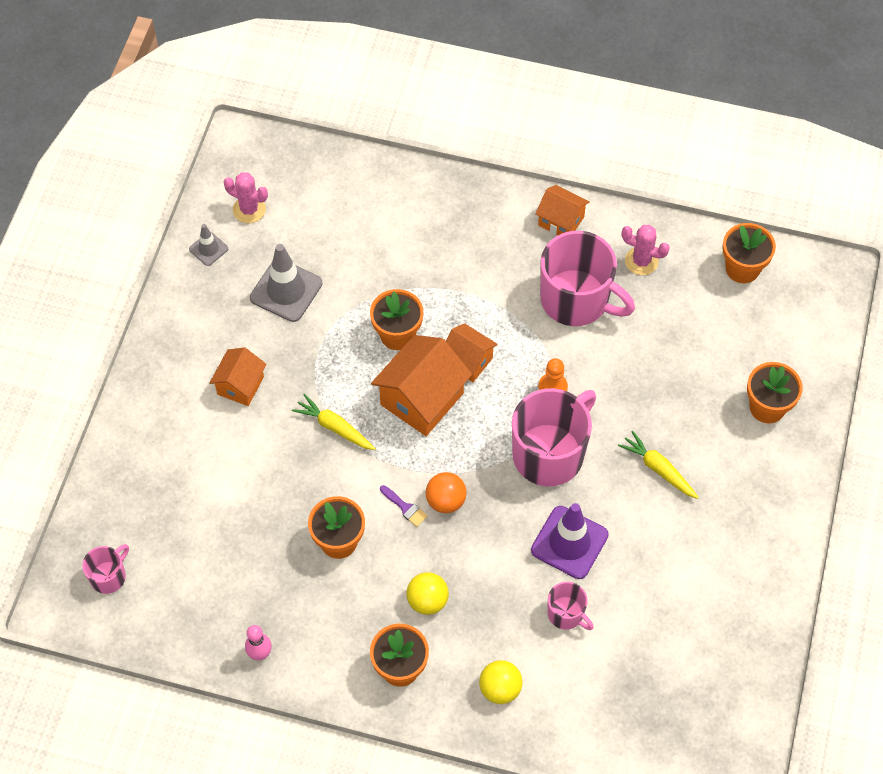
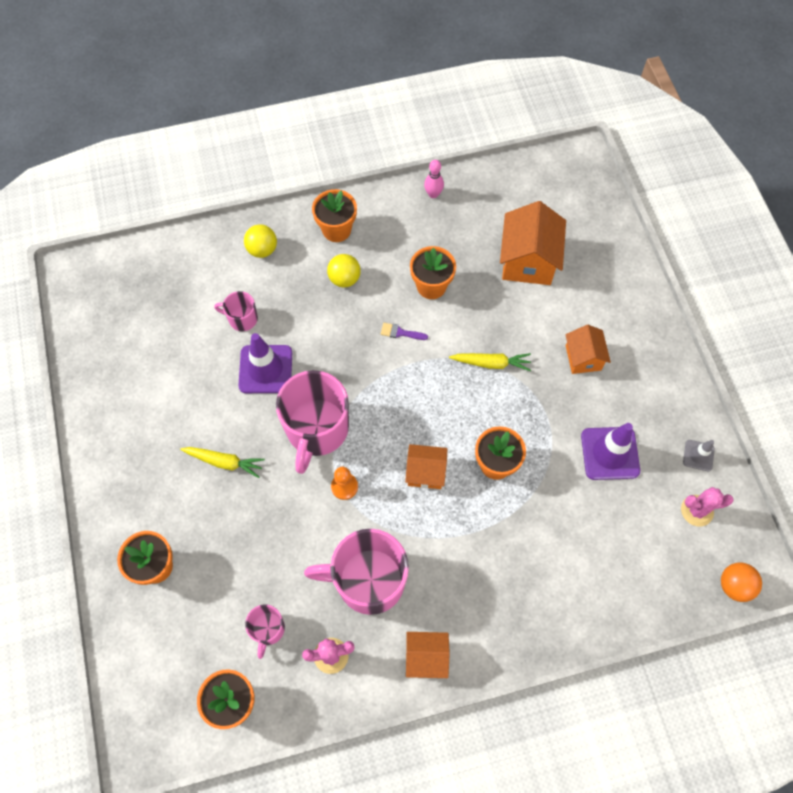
camera: 150 degrees right, 5 degrees up
pink mug [82,544,129,594] -> pink mug moved to [245,605,285,659]
grey traffic cone [250,244,322,322] -> purple traffic cone [581,423,640,480]
orange house [371,335,472,436] -> orange house moved to [500,201,566,285]
orange ball [426,472,467,513] -> orange ball moved to [721,563,762,602]

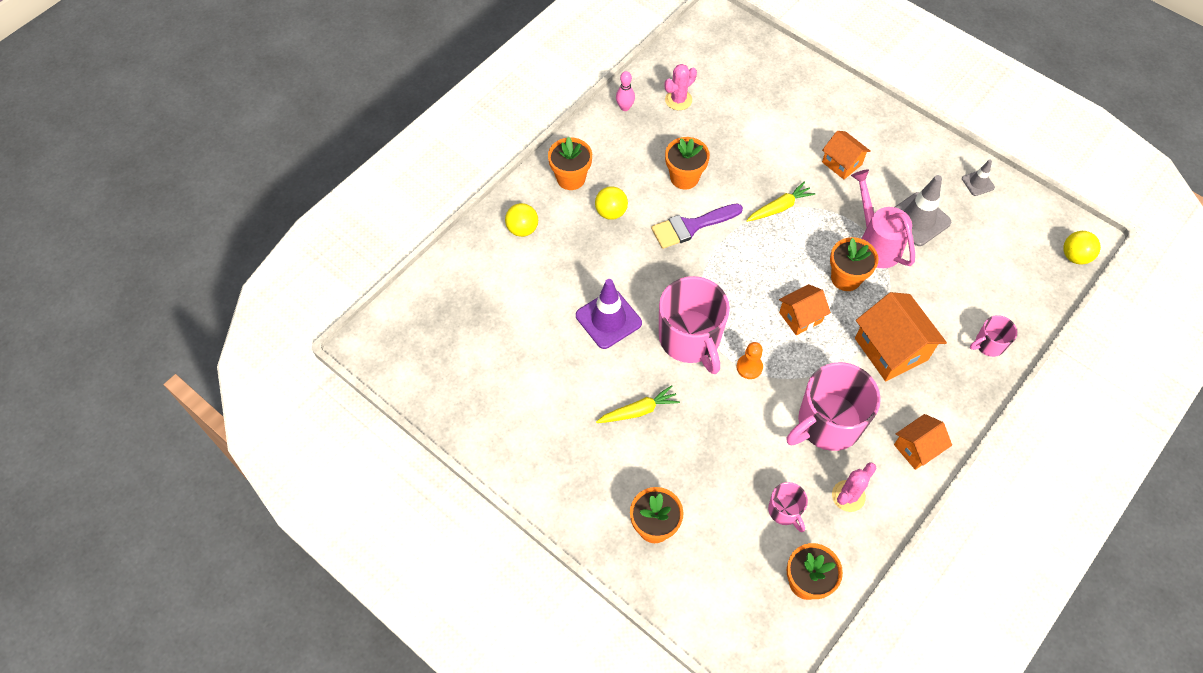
camera: 35 degrees left, 5 degrees down
pink mug [214,291,258,331] -> pink mug moved to [970,315,1017,357]
purple brush [381,323,428,340] -> purple brush [651,203,743,249], size x2.07
orange house [500,201,566,285] -> orange house moved to [855,292,947,381]
purple traffic cone [581,423,640,480] -> grey traffic cone [895,175,951,246]
pink cactus [681,487,734,527] -> pink cactus moved to [665,64,697,110]
orange ball [721,563,762,602] -> yellow ball [1063,231,1101,265]
none -> pink watering can [851,169,915,268]

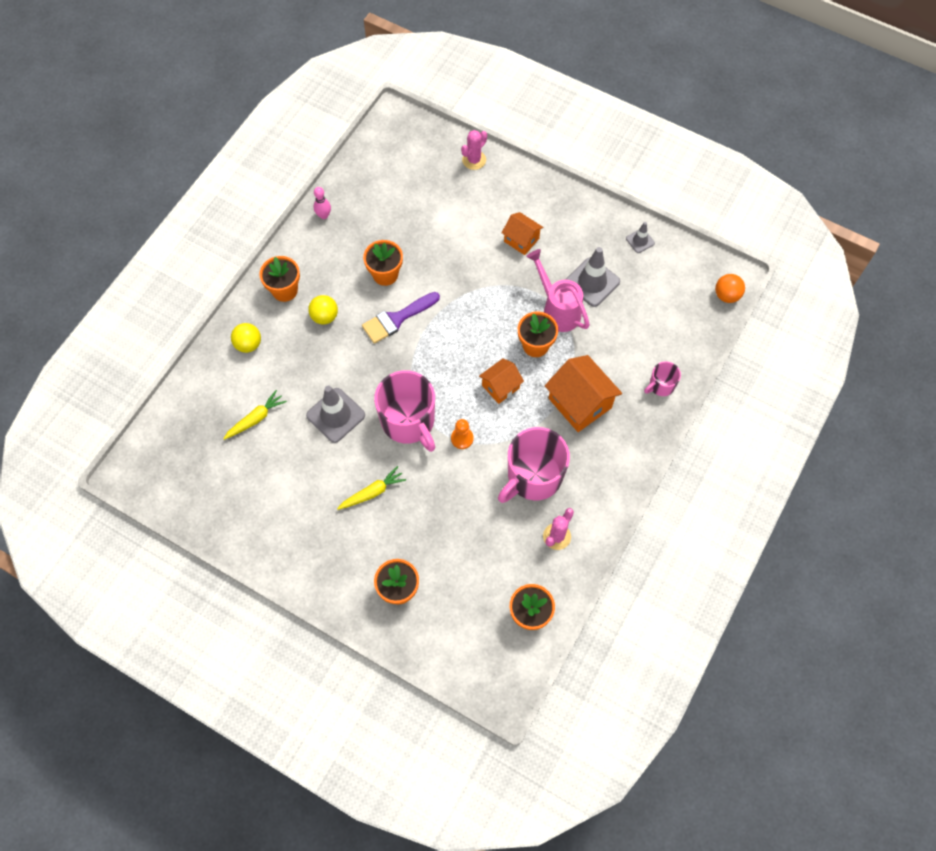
camera: 10 degrees left, 5 degrees up
purple traffic cone [576,279,642,349] -> grey traffic cone [306,386,365,443]
pink cactus [665,64,697,110] -> pink cactus moved to [461,130,487,170]
yellow carrot [746,182,815,222] -> yellow carrot moved to [223,390,287,440]
pink mug [768,482,808,532] -> none
orange house [894,414,952,470] -> none
yellow ball [1063,231,1101,265] -> orange ball [715,274,745,303]

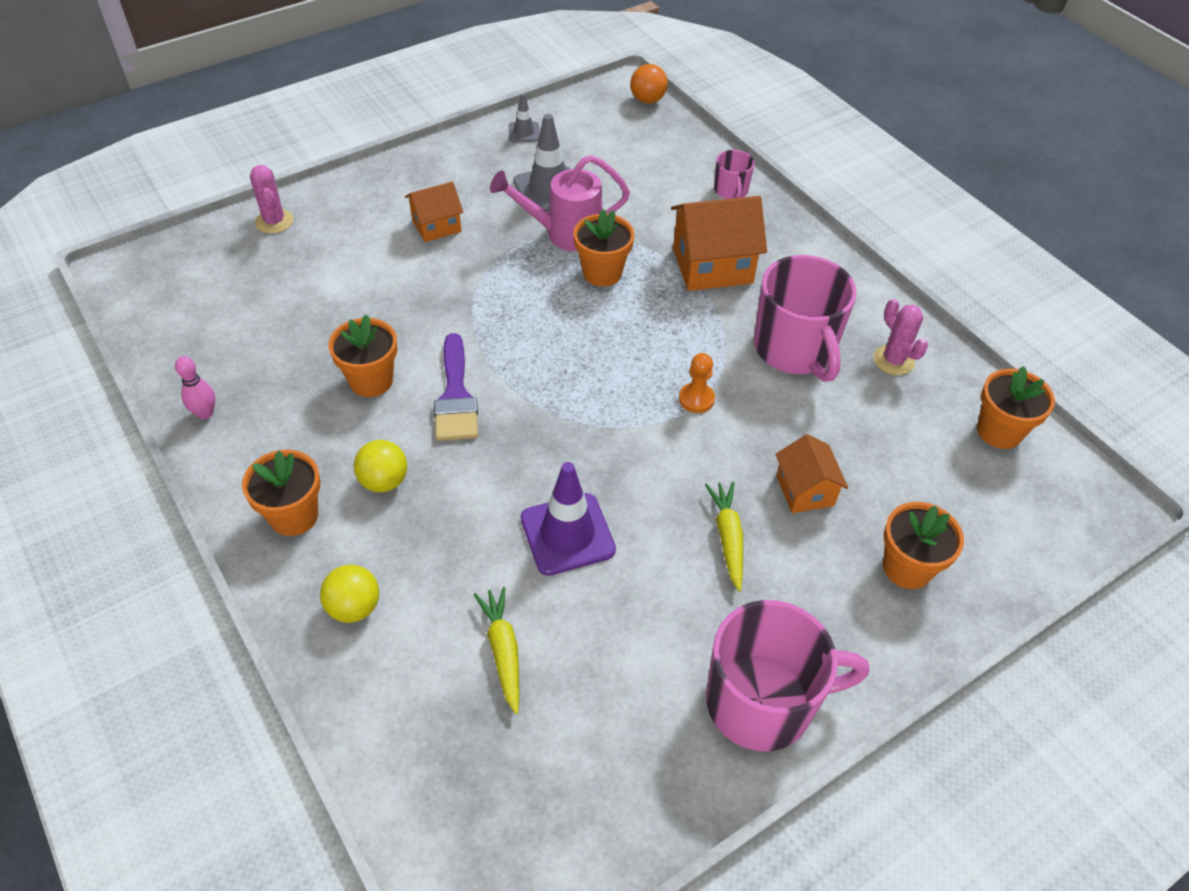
camera: 65 degrees left, 15 degrees down
grey traffic cone [306,386,365,443] -> purple traffic cone [521,462,616,576]
pink mug [374,370,435,452] -> pink mug moved to [706,600,869,751]
orange house [479,358,524,404] -> orange house moved to [775,434,848,513]

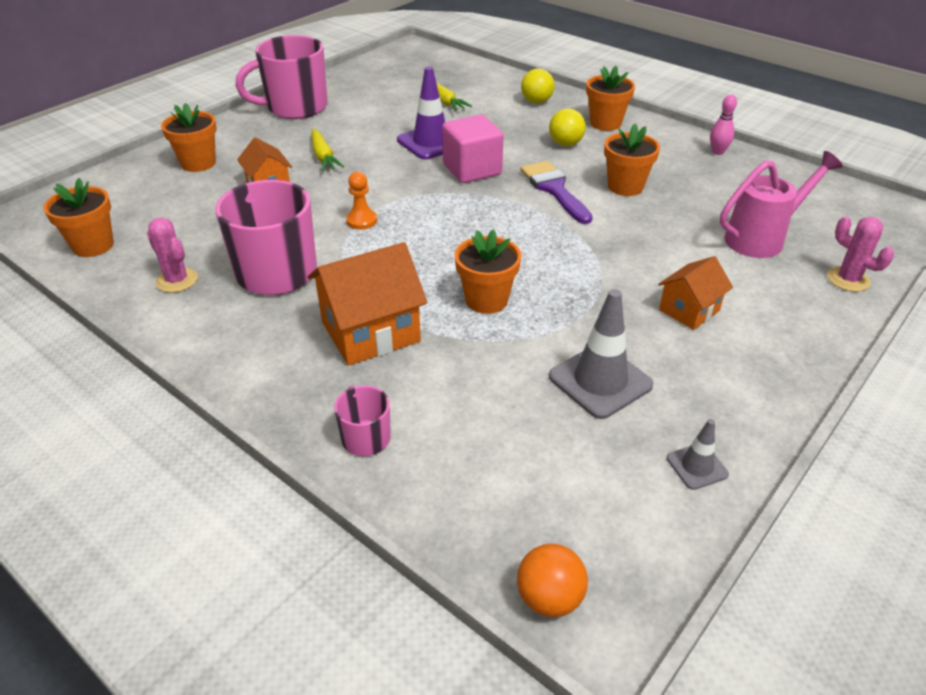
camera: 165 degrees right, 10 degrees down
pink watering can [490,155,630,251] -> pink watering can moved to [720,151,843,258]
none -> pink cube [442,115,504,183]

